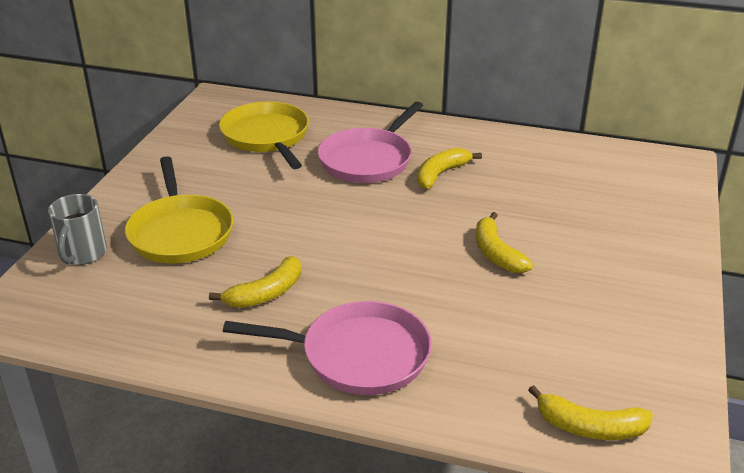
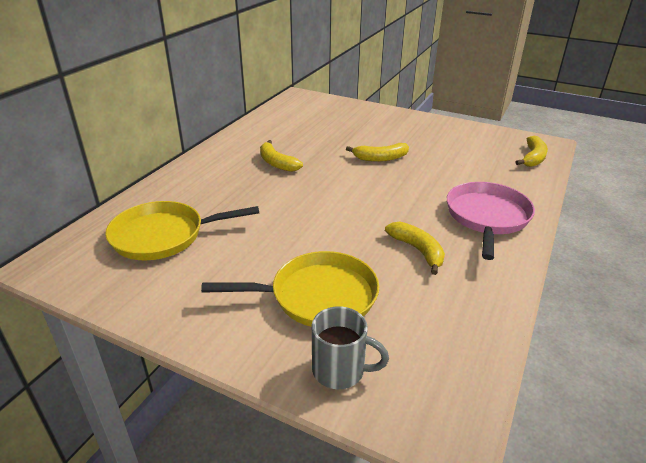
camera: 80 degrees left, 0 degrees up
pink pan [318,101,423,183] -> none

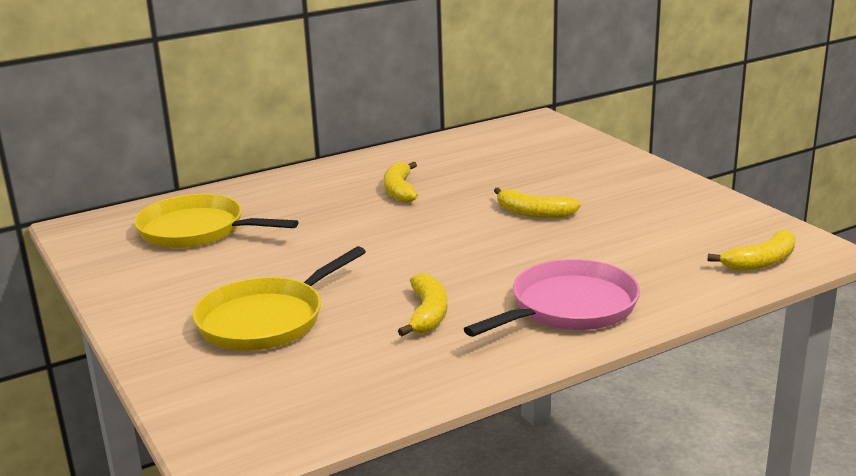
camera: 35 degrees right, 10 degrees down
yellow pan [201,251,380,327] -> yellow pan turned 105 degrees clockwise [193,246,366,351]
grey mug [312,306,389,389] -> none

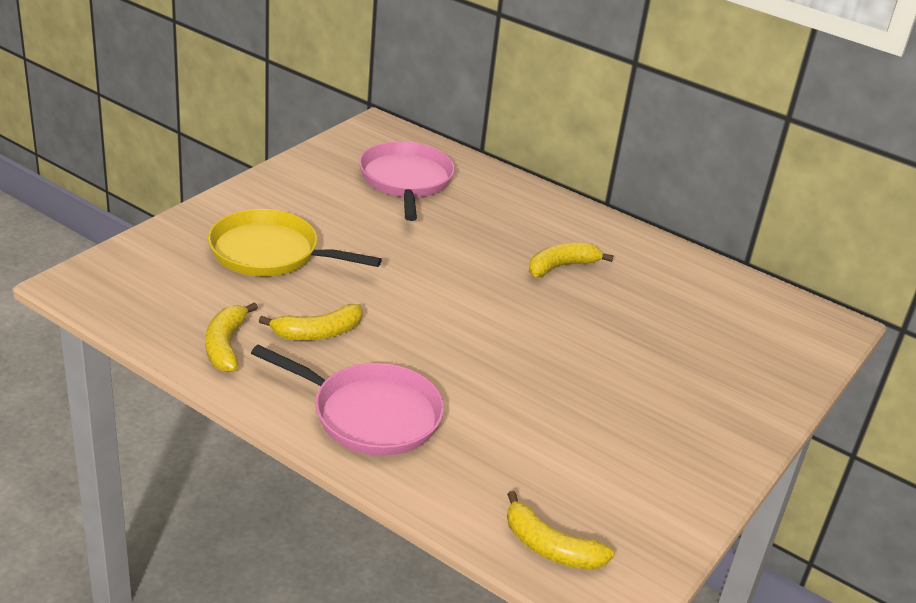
camera: 60 degrees right, 10 degrees up
yellow pan [134,194,298,248] -> pink pan [359,141,455,221]
yellow banana [494,187,581,218] -> yellow banana moved to [205,302,258,372]

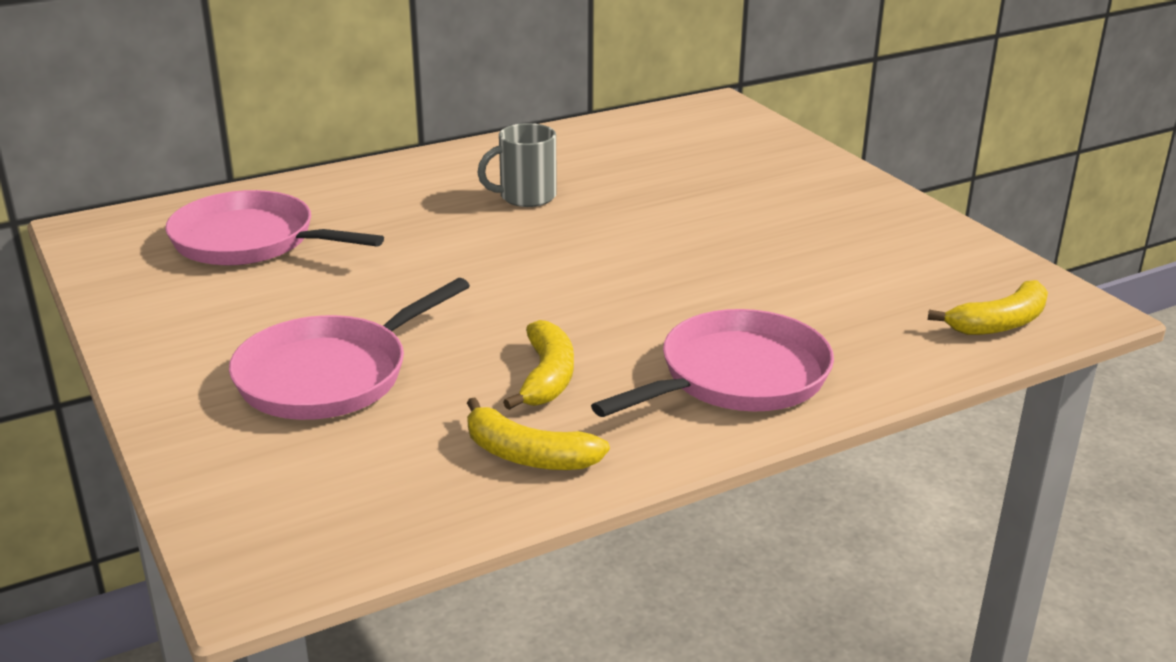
camera: 60 degrees left, 5 degrees down
yellow pan [208,209,382,276] -> pink pan [229,278,470,420]
yellow banana [529,242,614,277] -> grey mug [477,123,557,207]

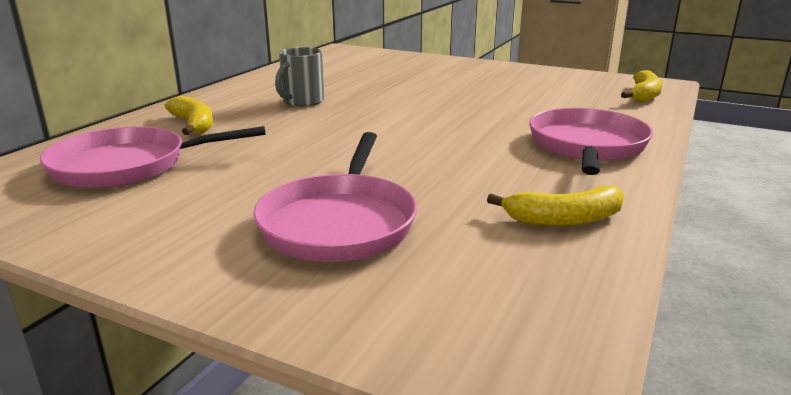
camera: 35 degrees left, 5 degrees down
yellow banana [503,320,574,410] -> yellow banana moved to [165,96,213,135]

